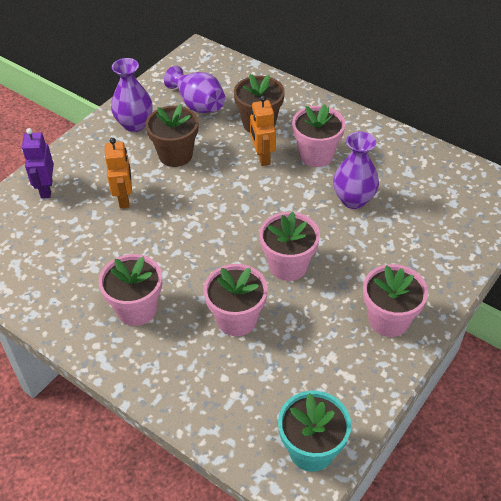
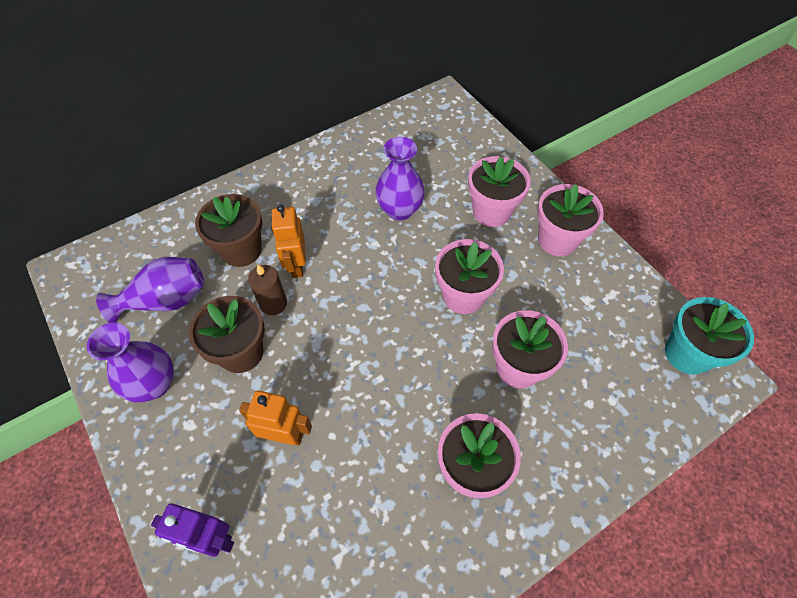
camera: 70 degrees left, 10 degrees up
orange robot [250,96,276,166] -> orange robot turned 75 degrees clockwise [271,204,306,278]
pink flower pot [292,104,345,167] -> pink flower pot moved to [468,156,531,227]
none -> brown candle [248,265,287,315]

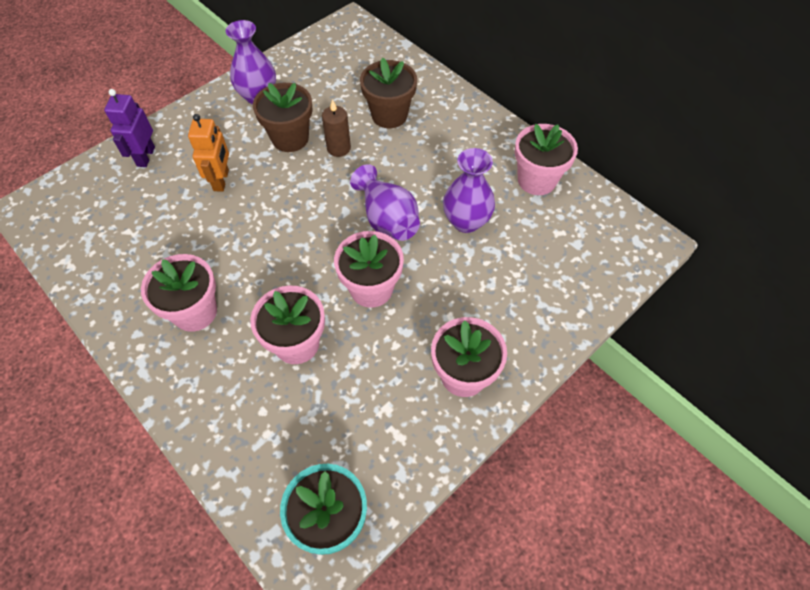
camera: 80 degrees right, 0 degrees up
purple vase [96,257,204,323] -> purple vase moved to [350,164,420,241]
orange robot [271,204,306,278] -> none
pink flower pot [468,156,531,227] -> pink flower pot moved to [515,124,578,195]

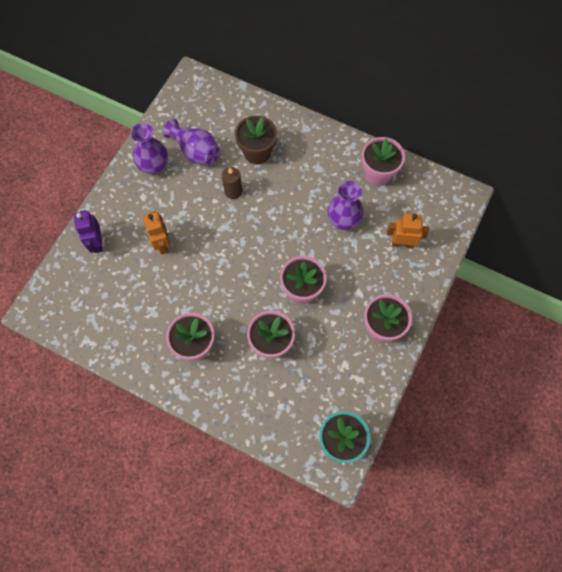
camera: 20 degrees left, 10 degrees up
brown flower pot [253,83,313,152] -> none
purple vase [350,164,420,241] -> purple vase moved to [163,119,220,164]
none -> orange robot [387,213,429,248]

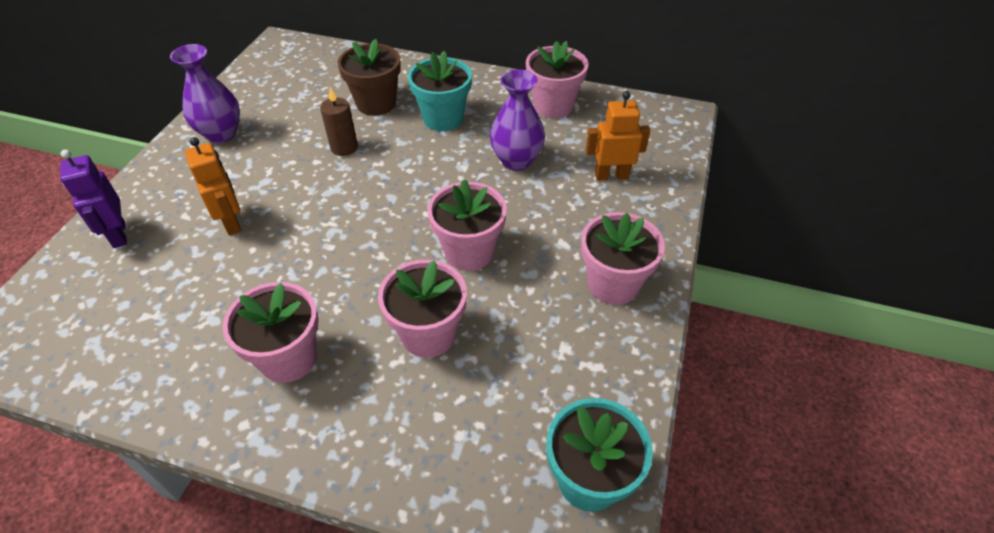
camera: 10 degrees left, 20 degrees down
purple vase [163,119,220,164] -> none
none -> turquoise flower pot [408,51,472,131]

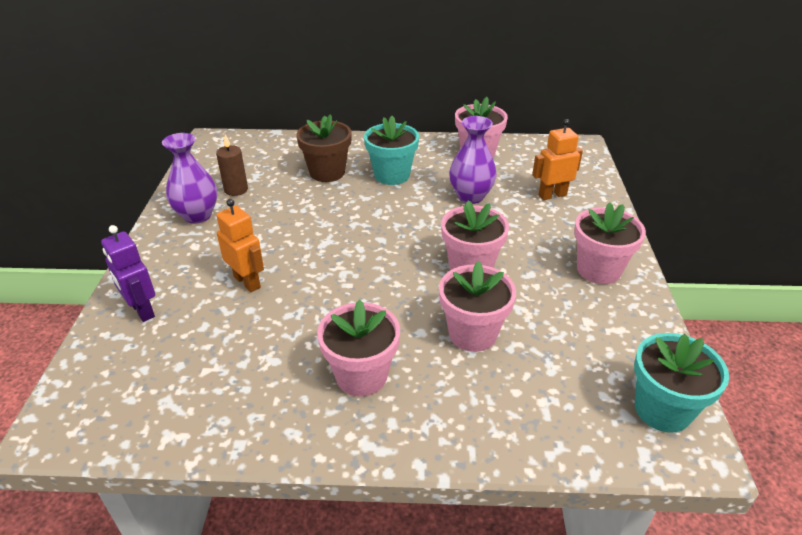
camera: 15 degrees left, 10 degrees down
brown candle [320,87,358,156] -> brown candle moved to [216,135,248,196]

